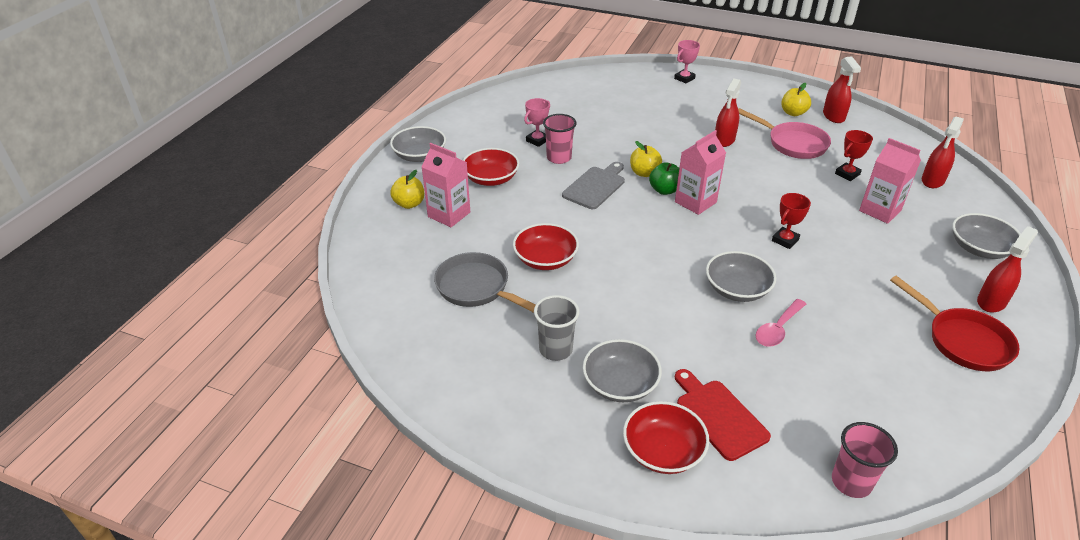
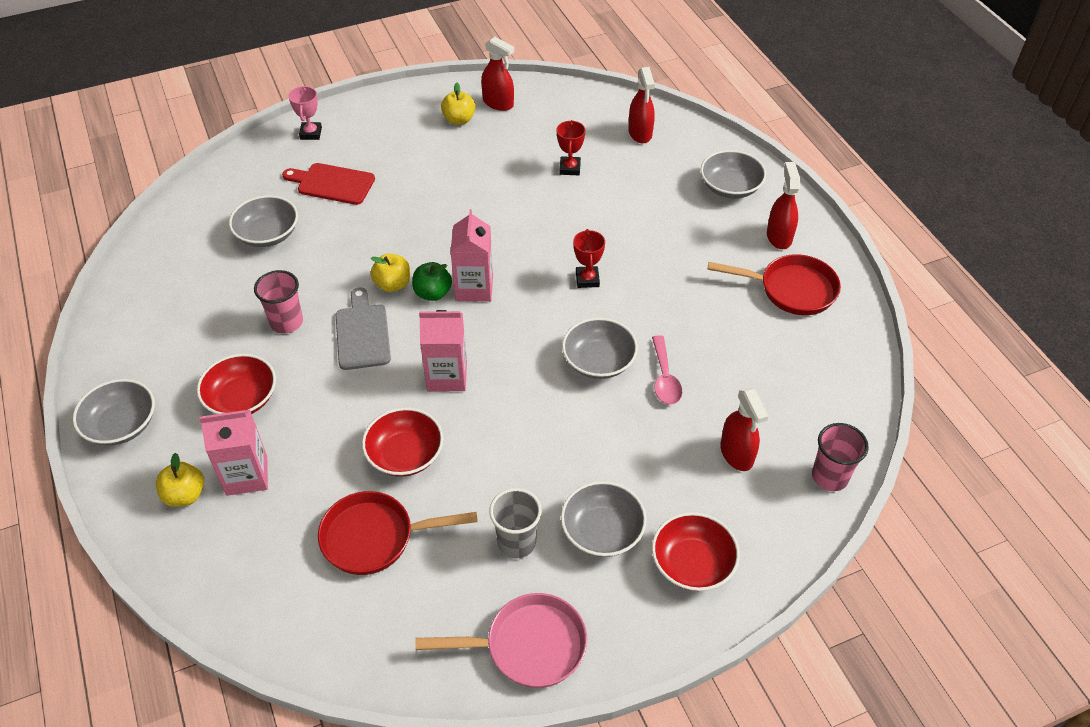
camera: 45 degrees left, 10 degrees up
grey pan [434,252,536,313] -> red pan [318,491,478,575]
pink trophy [524,98,550,147] -> none
red cutting board [675,369,771,461] -> red cutting board moved to [282,163,375,205]
red spray bottle [715,78,741,147] -> red spray bottle moved to [720,388,768,471]
pink pan [738,108,831,159] -> pink pan moved to [415,593,587,688]
pink carton [859,138,921,224] -> pink carton moved to [419,310,467,392]
none -> grey bowl [229,195,298,247]

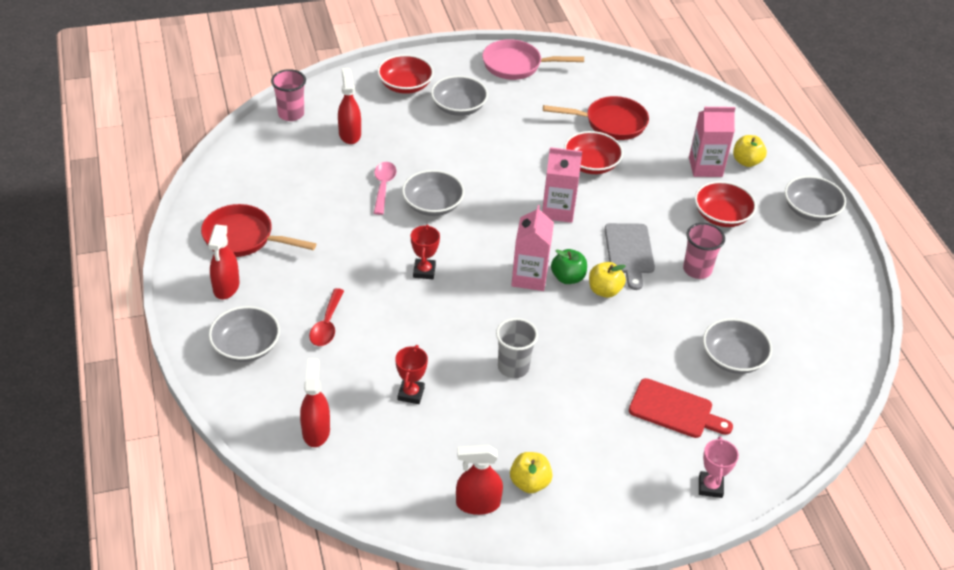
camera: 175 degrees left, 5 degrees down
red spray bottle [481,37,514,111] -> red spray bottle turned 45 degrees counterclockwise [456,445,503,515]
grey cup [489,488,542,558] -> grey cup moved to [496,318,538,378]
none -> red spoon [309,288,344,346]

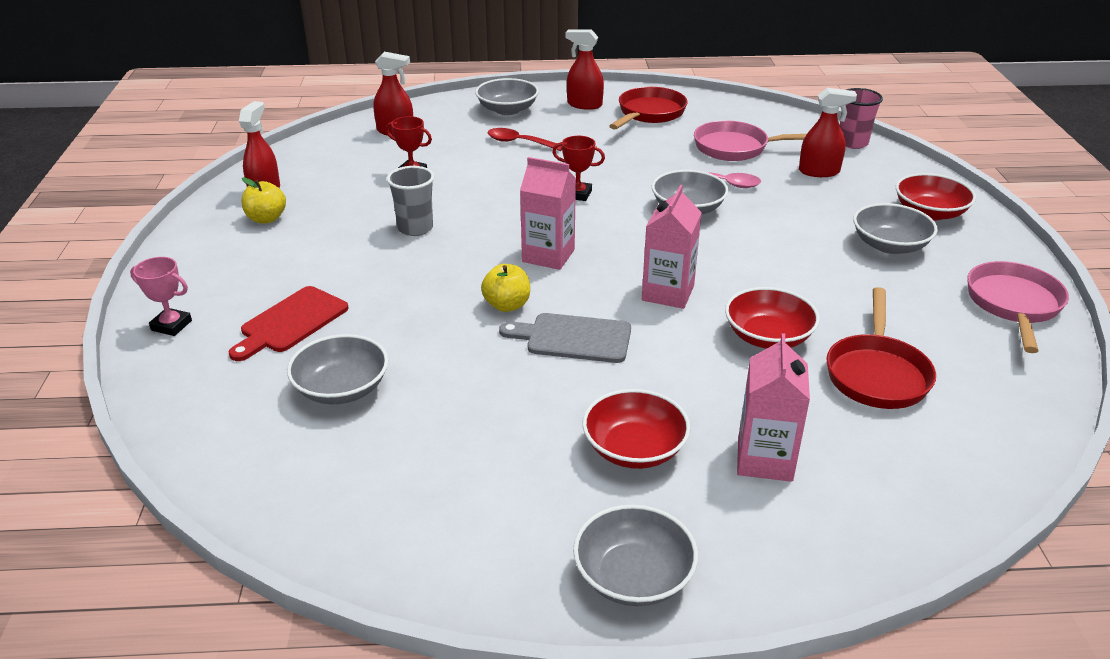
camera: 105 degrees right, 10 degrees down
green apple [551,249,587,284] -> none
pink cup [683,223,725,279] -> none
yellow apple [733,135,767,167] -> none
none -> pink pan [694,120,806,161]

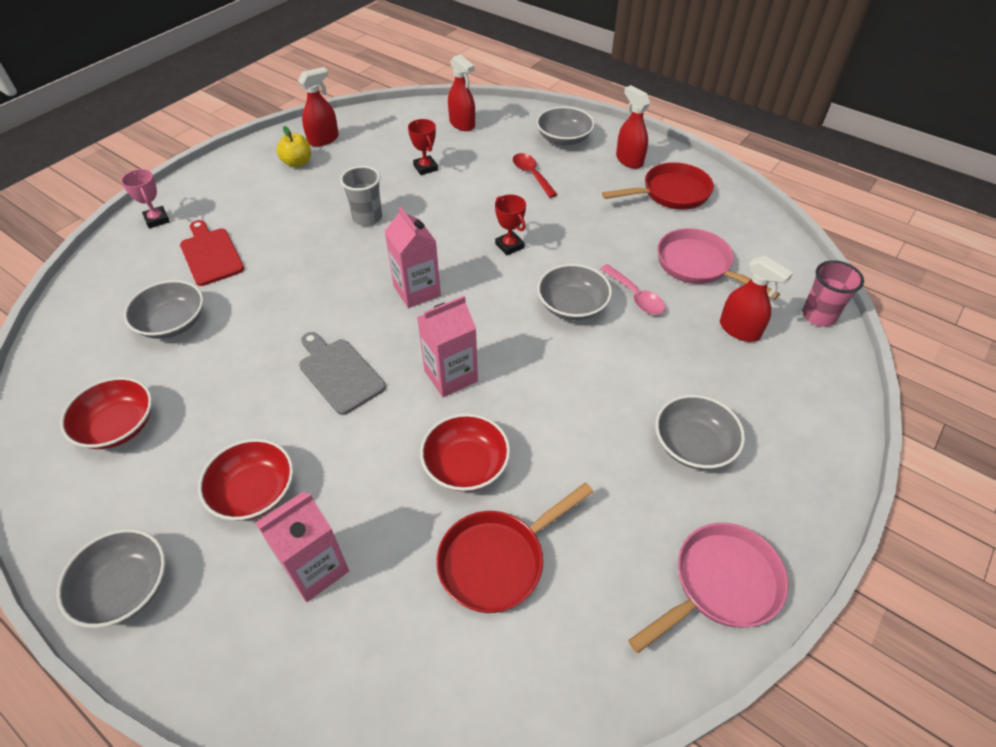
camera: 40 degrees right, 15 degrees up
red cutting board [229,286,348,361] -> red cutting board turned 75 degrees clockwise [180,220,244,286]
yellow apple [481,264,530,312] -> none
red bowl [896,173,976,221] -> red bowl moved to [60,377,152,449]

